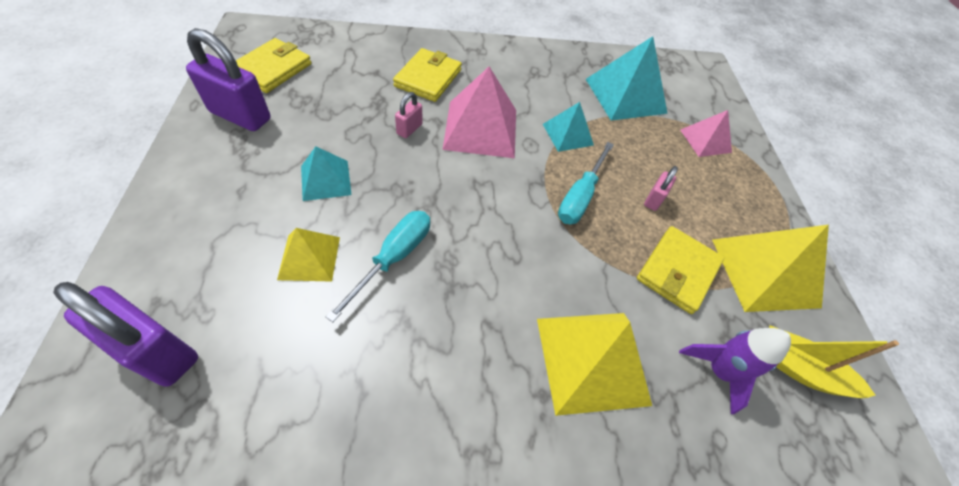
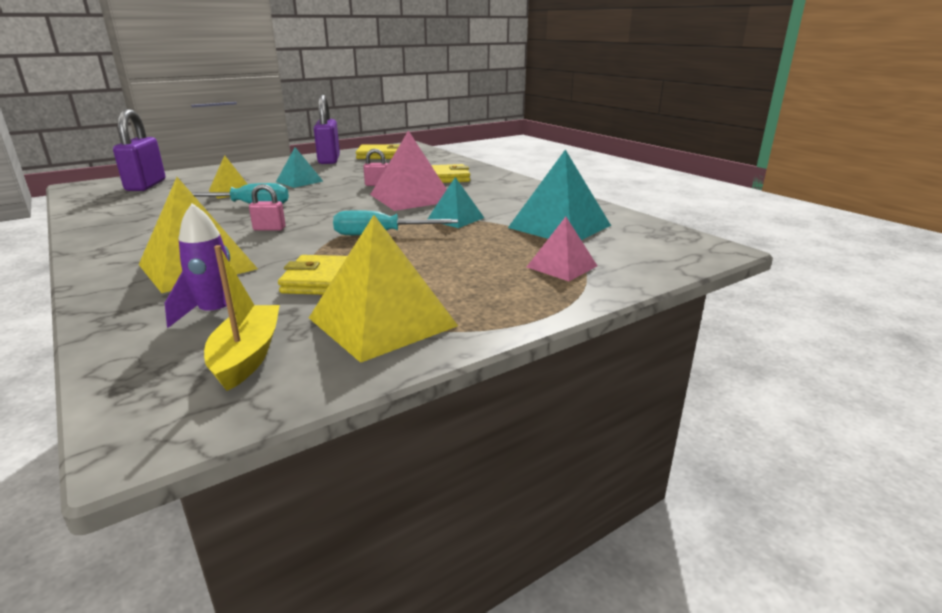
camera: 65 degrees right, 30 degrees down
pink padlock [644,166,678,211] -> pink padlock moved to [249,184,286,231]

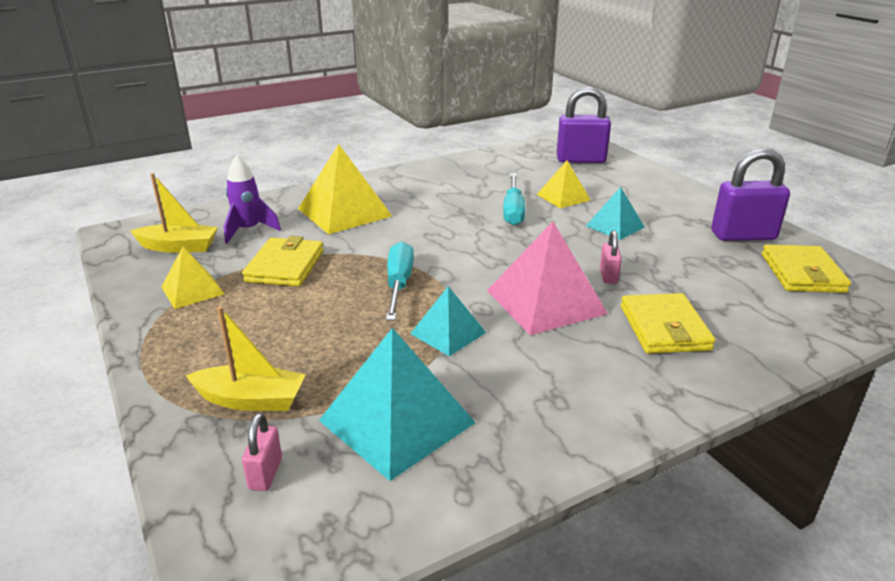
camera: 95 degrees right, 5 degrees up
pink padlock [249,184,286,231] -> pink padlock moved to [242,413,282,491]
yellow pyramid [309,215,458,363] -> yellow pyramid [161,247,224,309], size x0.58
pink pyramid [527,217,597,281] -> yellow boat [185,306,306,411]

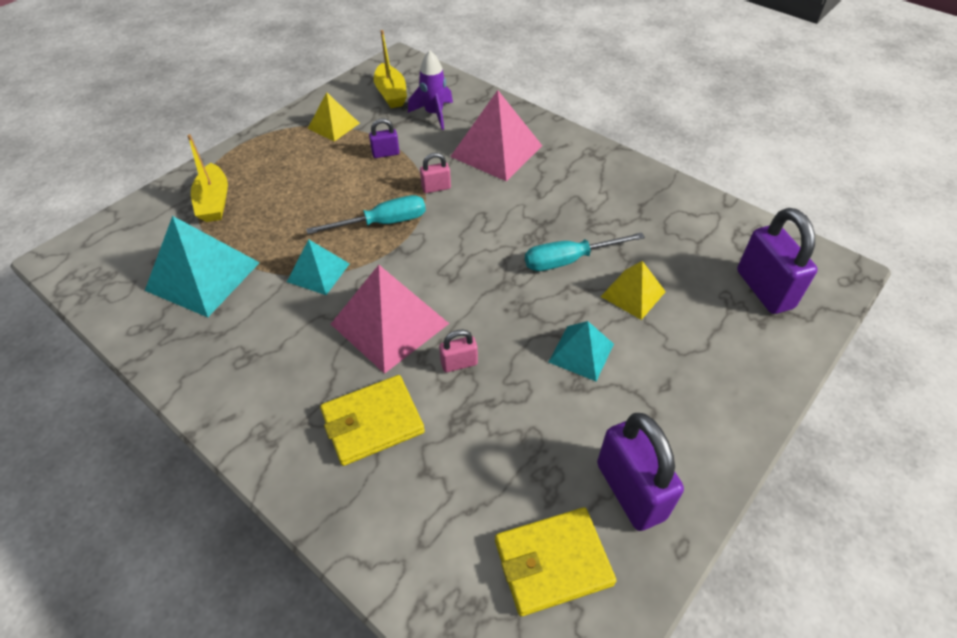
camera: 70 degrees right, 20 degrees up
yellow wallet [242,236,324,286] -> purple padlock [369,119,400,158]
pink padlock [242,413,282,491] -> pink padlock moved to [420,153,451,193]
yellow pyramid [298,144,392,234] -> pink pyramid [450,90,542,181]

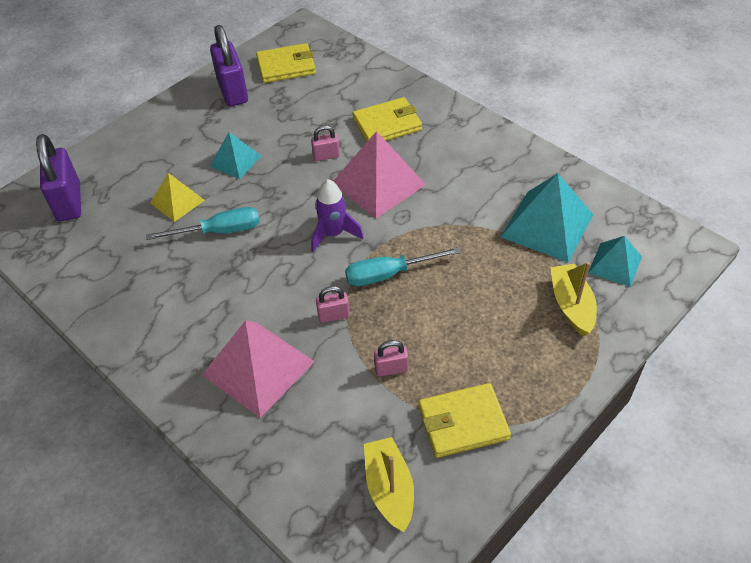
camera: 175 degrees left, 0 degrees up
turquoise pyramid [287,239,350,295] -> turquoise pyramid moved to [588,236,642,287]
yellow pyramid [308,92,360,142] -> yellow wallet [418,383,511,458]
purple padlock [369,119,400,158] -> pink padlock [374,340,408,377]
purple rocket [408,51,453,130] -> purple rocket moved to [311,179,364,252]

